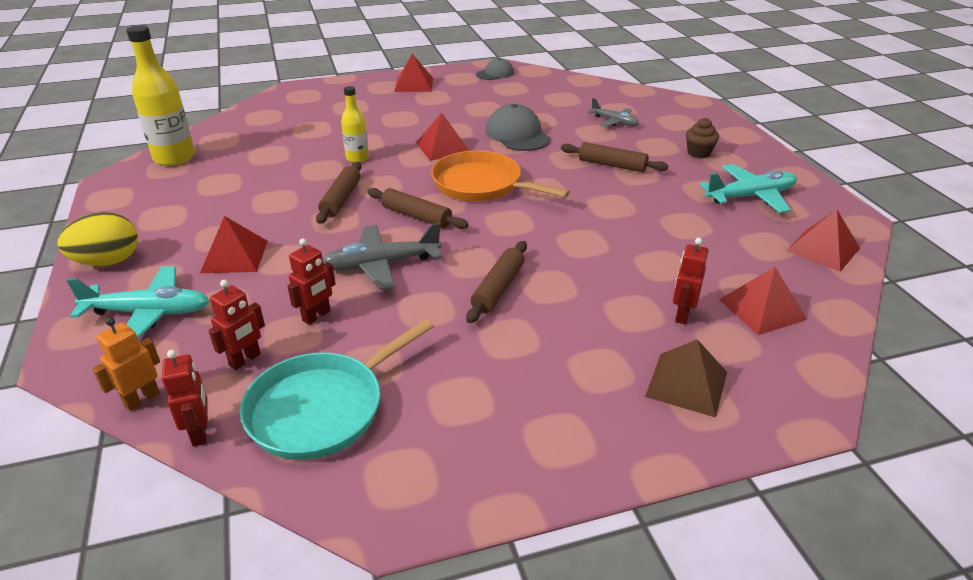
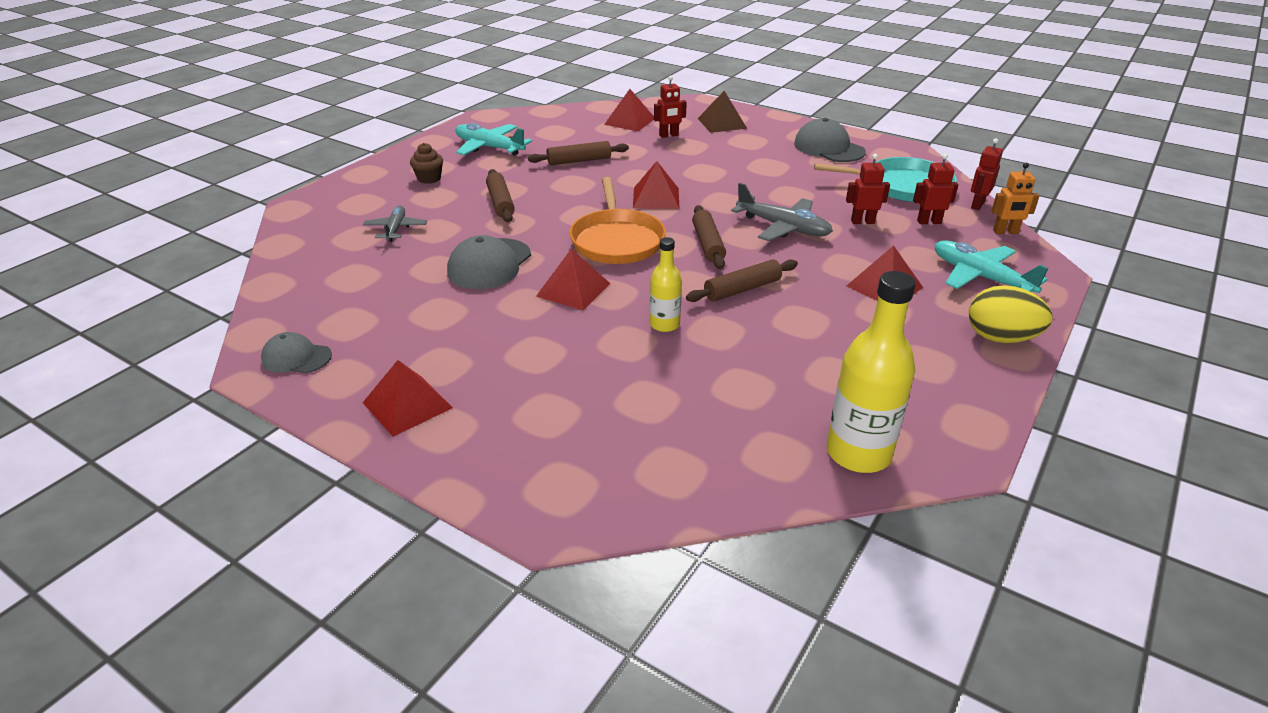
camera: 130 degrees left, 0 degrees up
brown rolling pin [466,241,527,323] -> brown rolling pin moved to [528,141,629,165]
red pyramid [786,209,860,272] -> red pyramid moved to [633,161,679,209]
none -> grey cap [794,118,866,162]

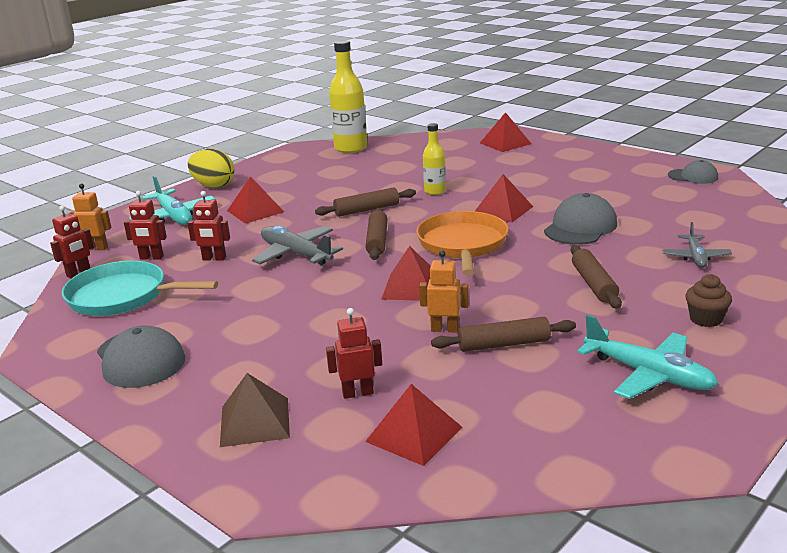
camera: 170 degrees left, 10 degrees down
red pyramid [363,360,453,437] -> red pyramid moved to [480,112,531,152]
none -> orange robot [419,250,469,333]

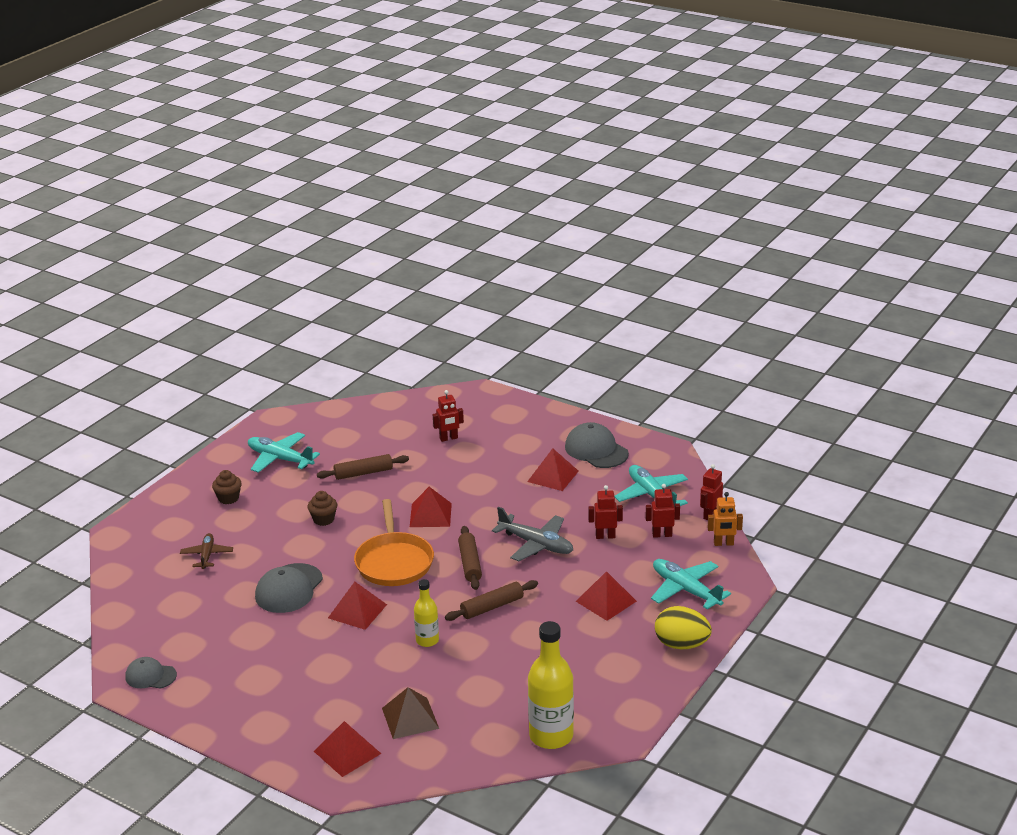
camera: 170 degrees right, 5 degrees up
turquoise pan [62,261,218,316] -> turquoise plane [614,465,688,506]
brown pyramid [220,373,290,447] -> brown pyramid moved to [382,687,439,739]
red pyramid [365,384,462,466] -> red pyramid moved to [527,448,579,491]
orange robot [419,250,469,333] -> none
brown rolling pin [571,245,622,309] -> none
grey plane [662,222,732,268] -> brown plane [180,533,233,569]
none -> brown cupcake [308,491,337,526]

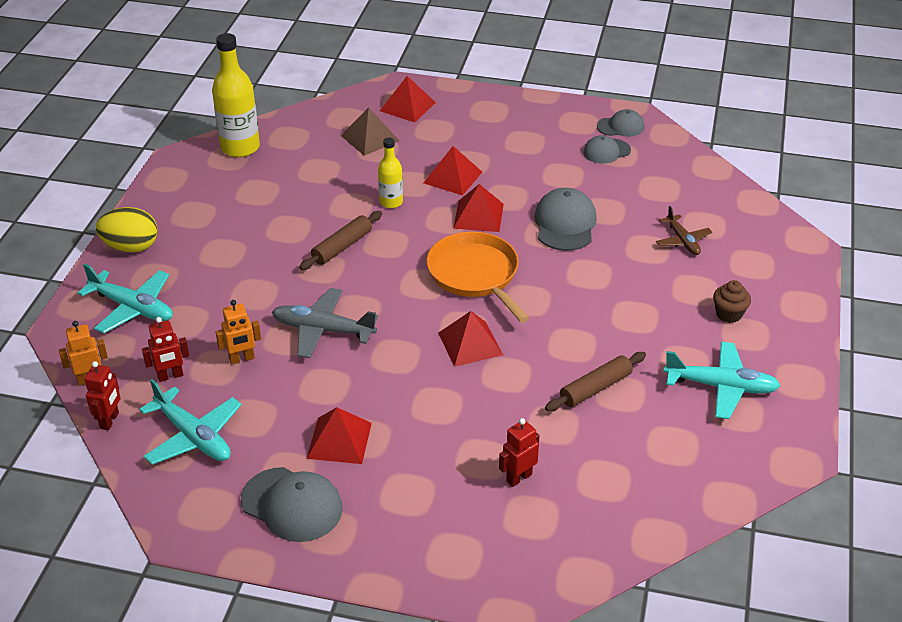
camera: 160 degrees right, 10 degrees up
brown cupcake [308,491,337,526] -> none
brown rolling pin [458,526,482,590] -> none
red pyramid [576,571,637,621] -> red pyramid moved to [424,146,482,196]
red robot [589,485,623,539] -> orange robot [215,300,261,365]
none -> grey cap [583,135,631,164]

